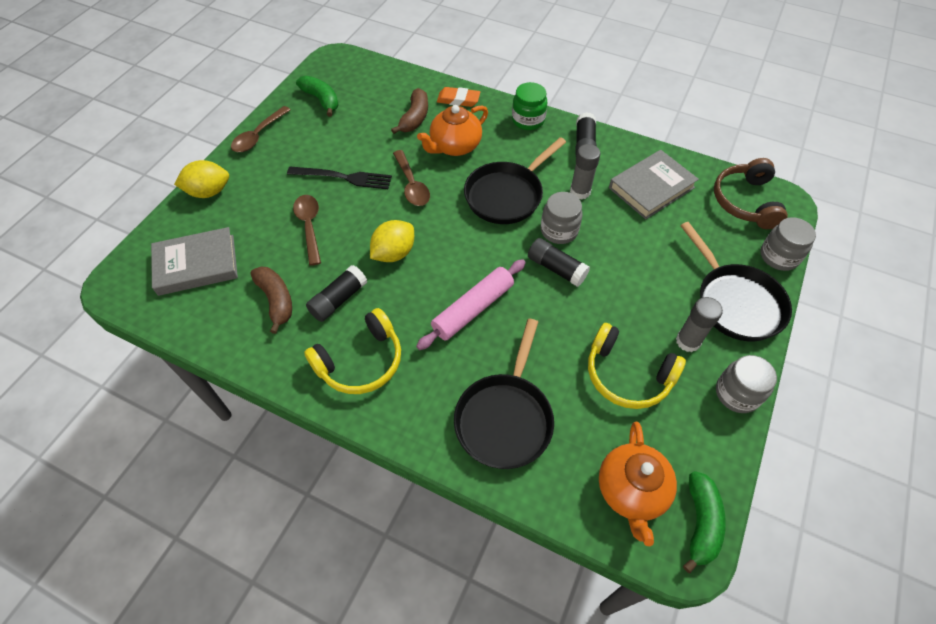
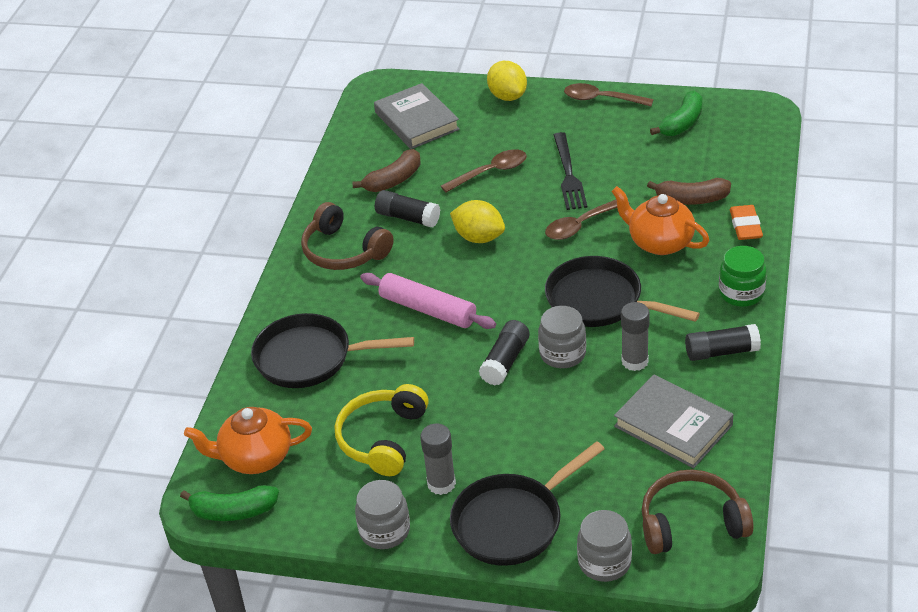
camera: 80 degrees right, 15 degrees down
yellow headphones [304,308,401,394] -> brown headphones [301,202,394,270]

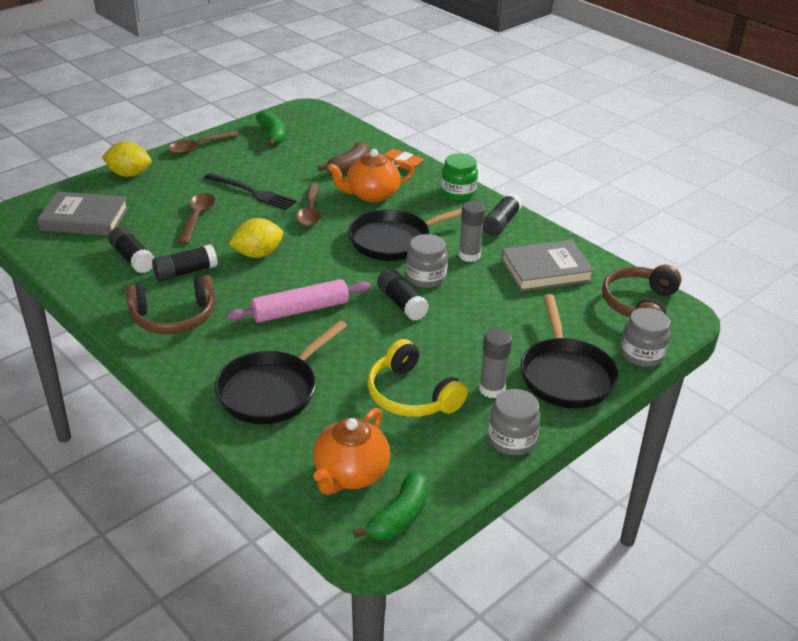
camera: 60 degrees left, 5 degrees down
brown banana [352,149,421,192] -> black glue stick [108,227,155,273]

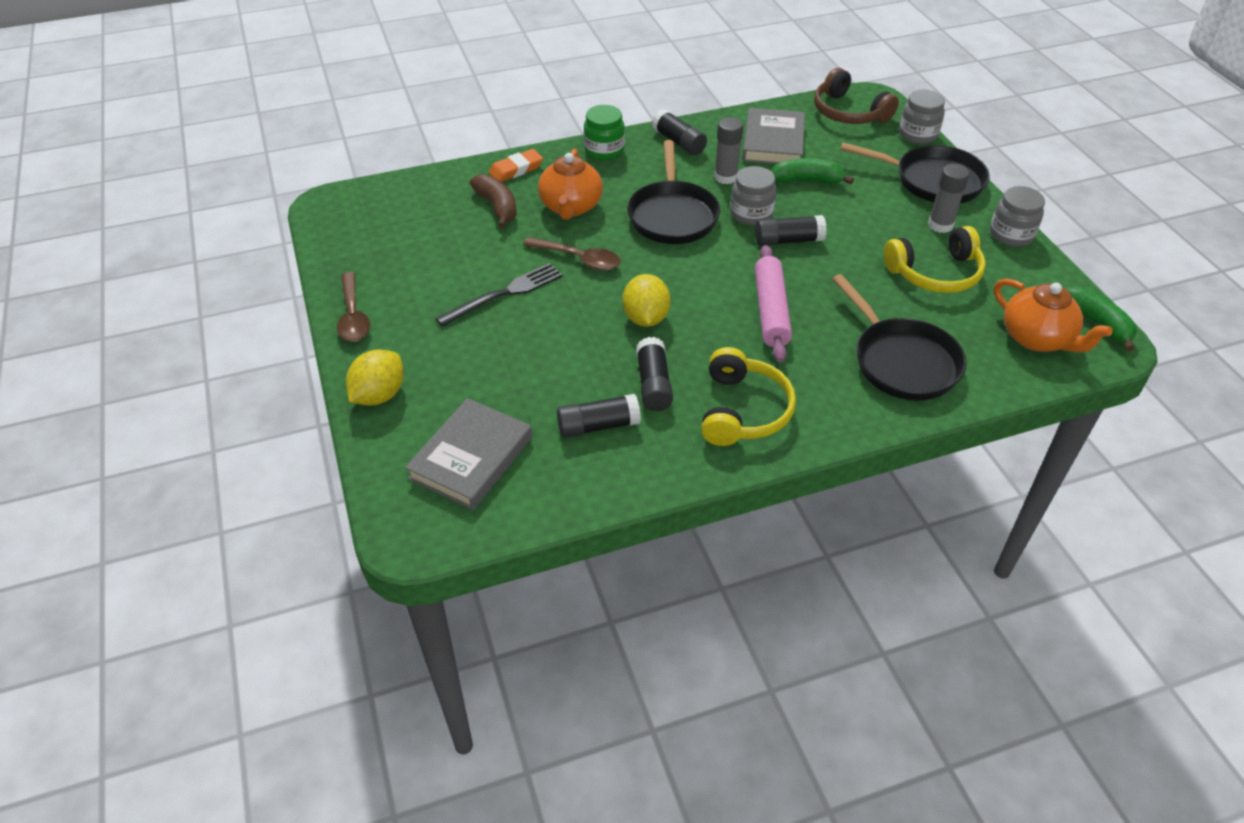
camera: 65 degrees left, 10 degrees up
brown headphones [126,275,215,334] -> yellow headphones [701,347,796,446]
brown spoon [177,193,215,244] -> none
green banana [256,111,285,146] -> green banana moved to [771,158,854,185]

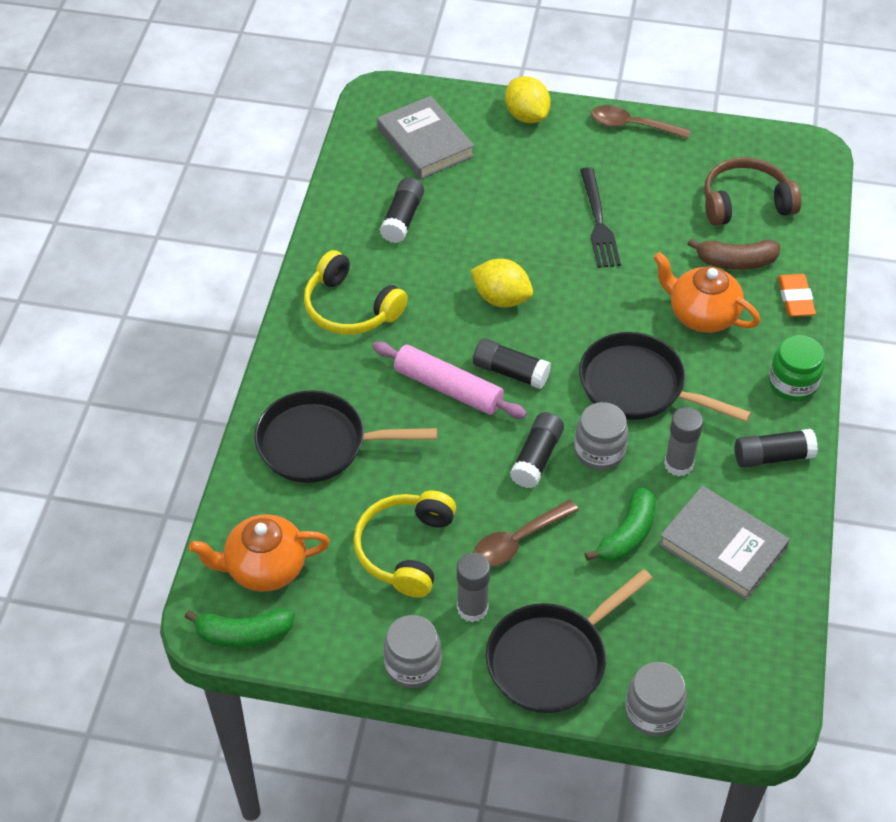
camera: 120 degrees right, 5 degrees up
brown spoon [523,237,621,271] -> brown spoon moved to [473,500,579,567]
black glue stick [636,337,673,411] -> black glue stick moved to [473,339,551,389]
brown headphones [814,68,899,124] -> brown headphones moved to [704,157,801,226]

